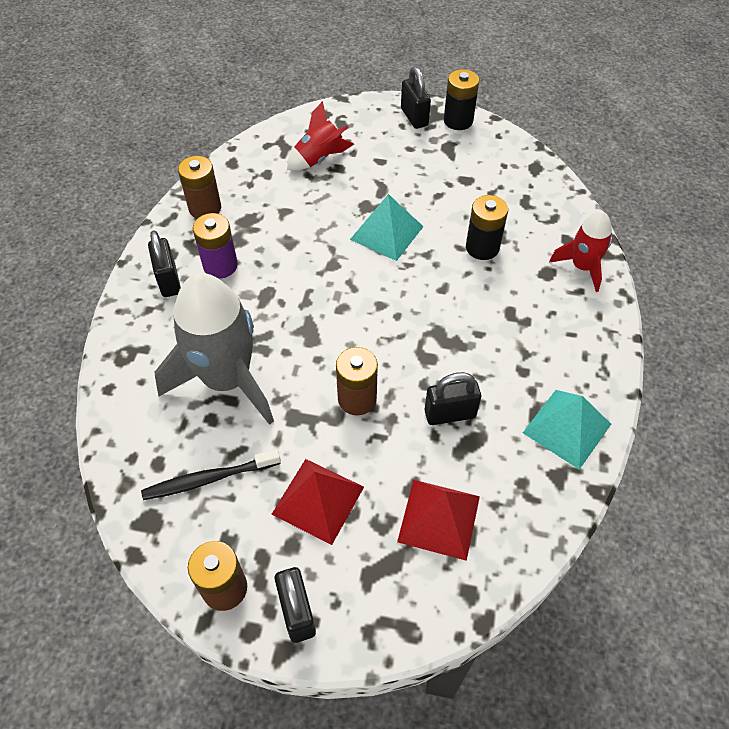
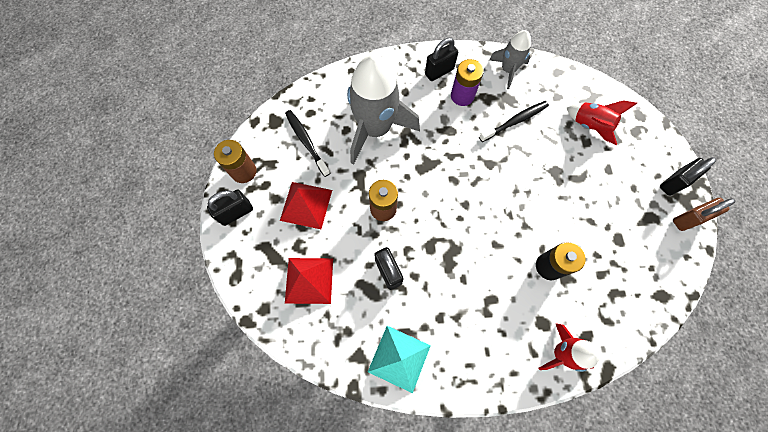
camera: 75 degrees right, 15 degrees up
brown battery [178,156,221,219] -> grey rocket [489,30,531,89]
turquoise pyramid [350,194,424,261] -> none
black battery [444,69,479,130] -> brown padlock [673,198,736,231]
none -> black toothbrush [479,101,549,142]

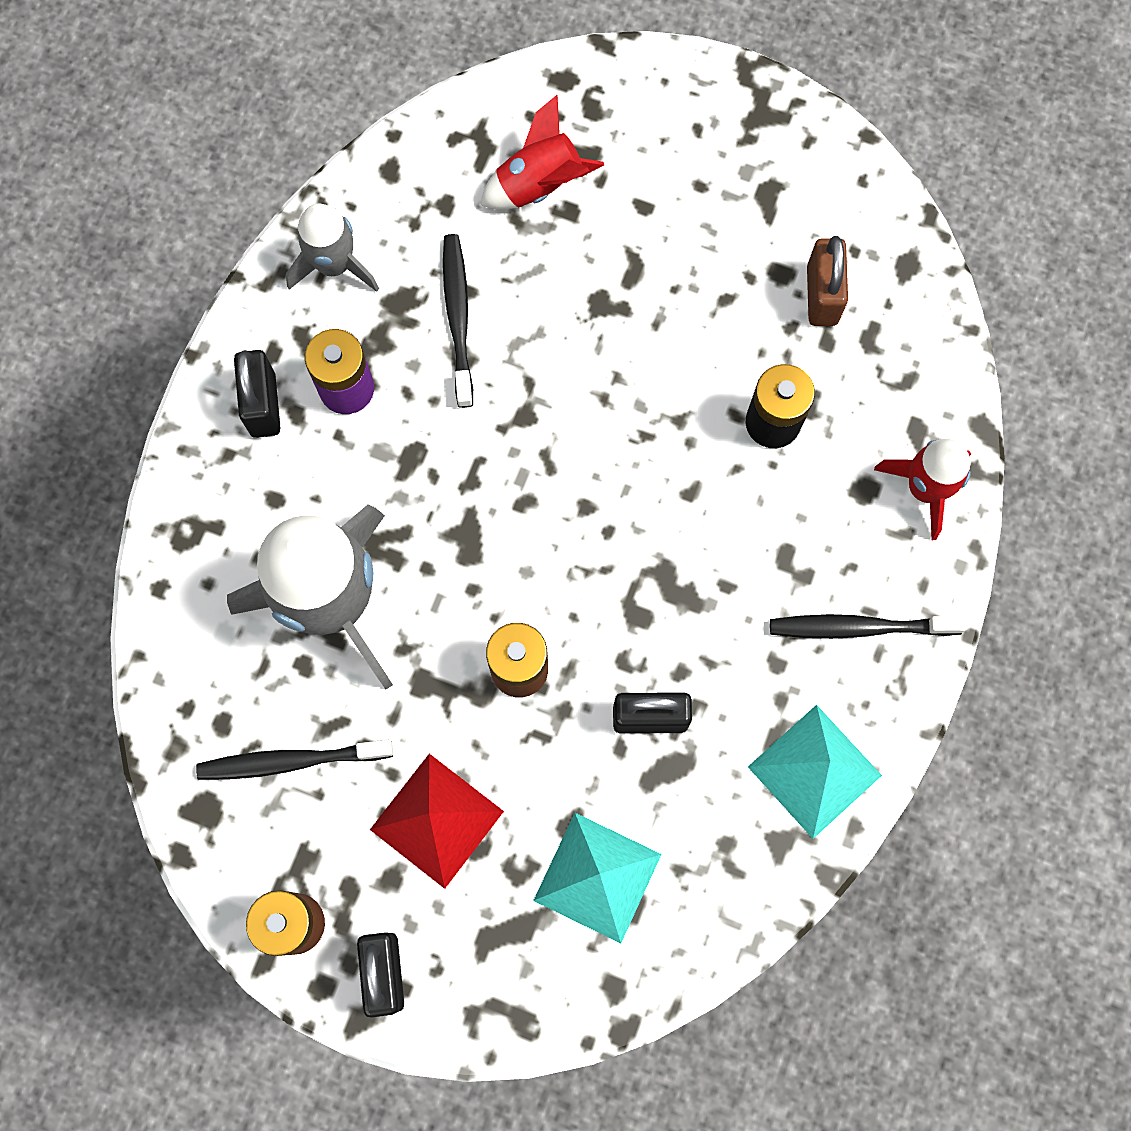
camera: 65 degrees left, 5 degrees up
red pyramid [285,258,333,304] -> turquoise pyramid [533,813,662,943]
black padlock [660,157,716,196] -> none
brown padlock [673,198,736,231] -> brown padlock moved to [807,236,848,326]
none -> black toothbrush [770,614,967,639]

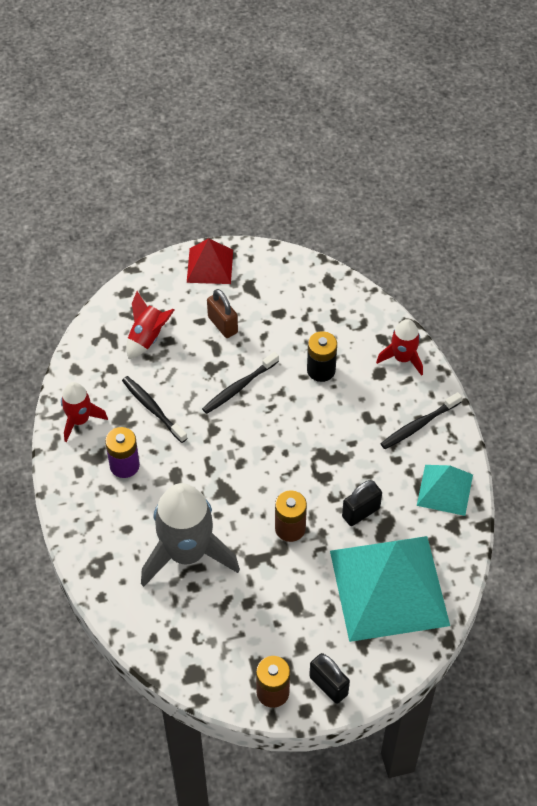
camera: 35 degrees left, 20 degrees down
black toothbrush [196,740,393,780] -> black toothbrush moved to [202,352,279,414]
black padlock [234,350,281,438] -> none
grey rocket [286,203,379,292] -> red rocket [61,382,108,442]
red pyramid [370,754,504,889] -> red pyramid moved to [187,238,233,284]
turquoise pyramid [533,813,662,943] -> turquoise pyramid [330,536,450,642], size x1.99
brown padlock [807,236,848,326] -> brown padlock moved to [207,289,238,338]

